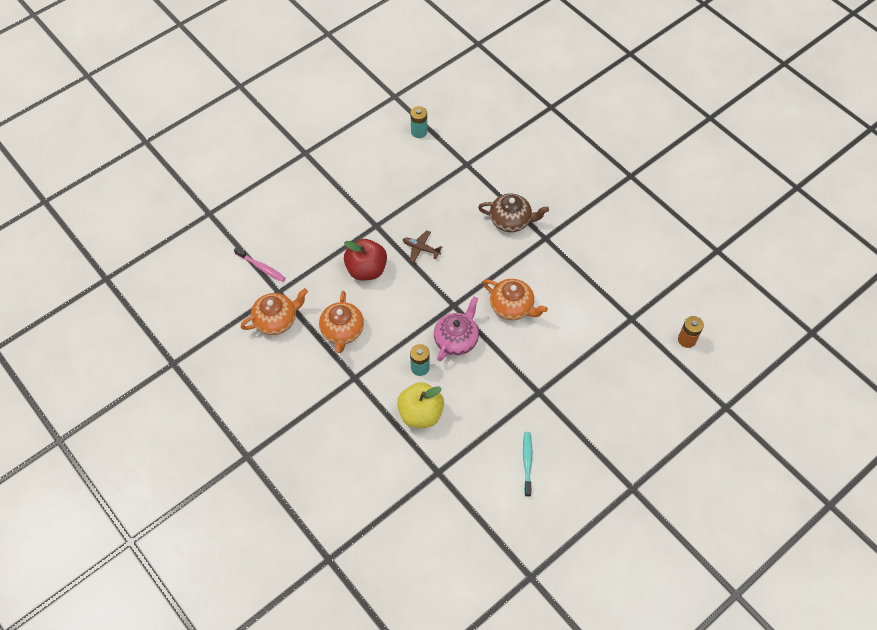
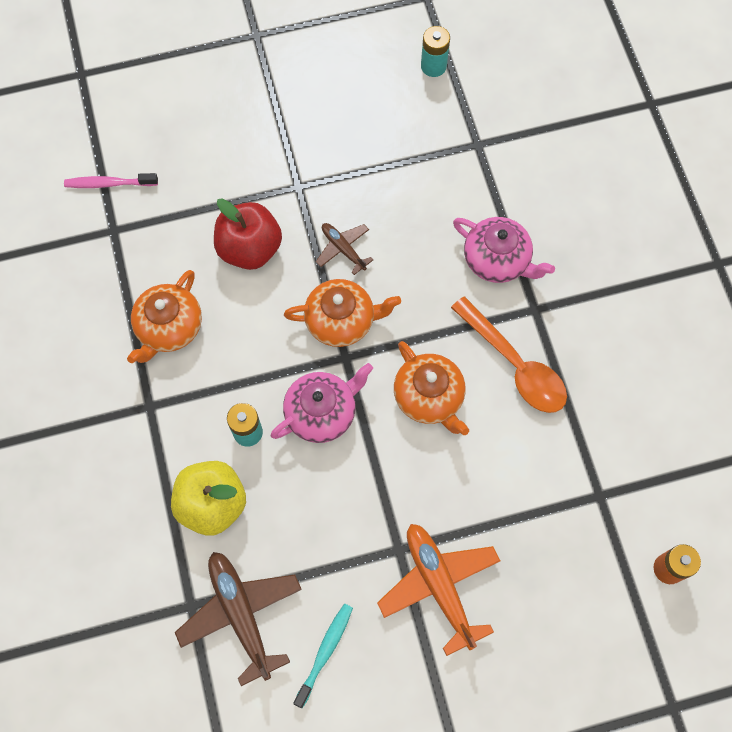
camera: 25 degrees right, 10 degrees up
pink toothbrush [234,247,286,282] -> pink toothbrush turned 120 degrees clockwise [64,173,158,188]
orange teapot [241,288,308,335] -> orange teapot moved to [284,279,401,347]
brown teapot [478,193,549,232] -> pink teapot [453,217,555,283]
none -> brown plane [175,552,302,686]
none -> orange plane [377,524,500,656]
none -> orange spoon [451,296,567,413]

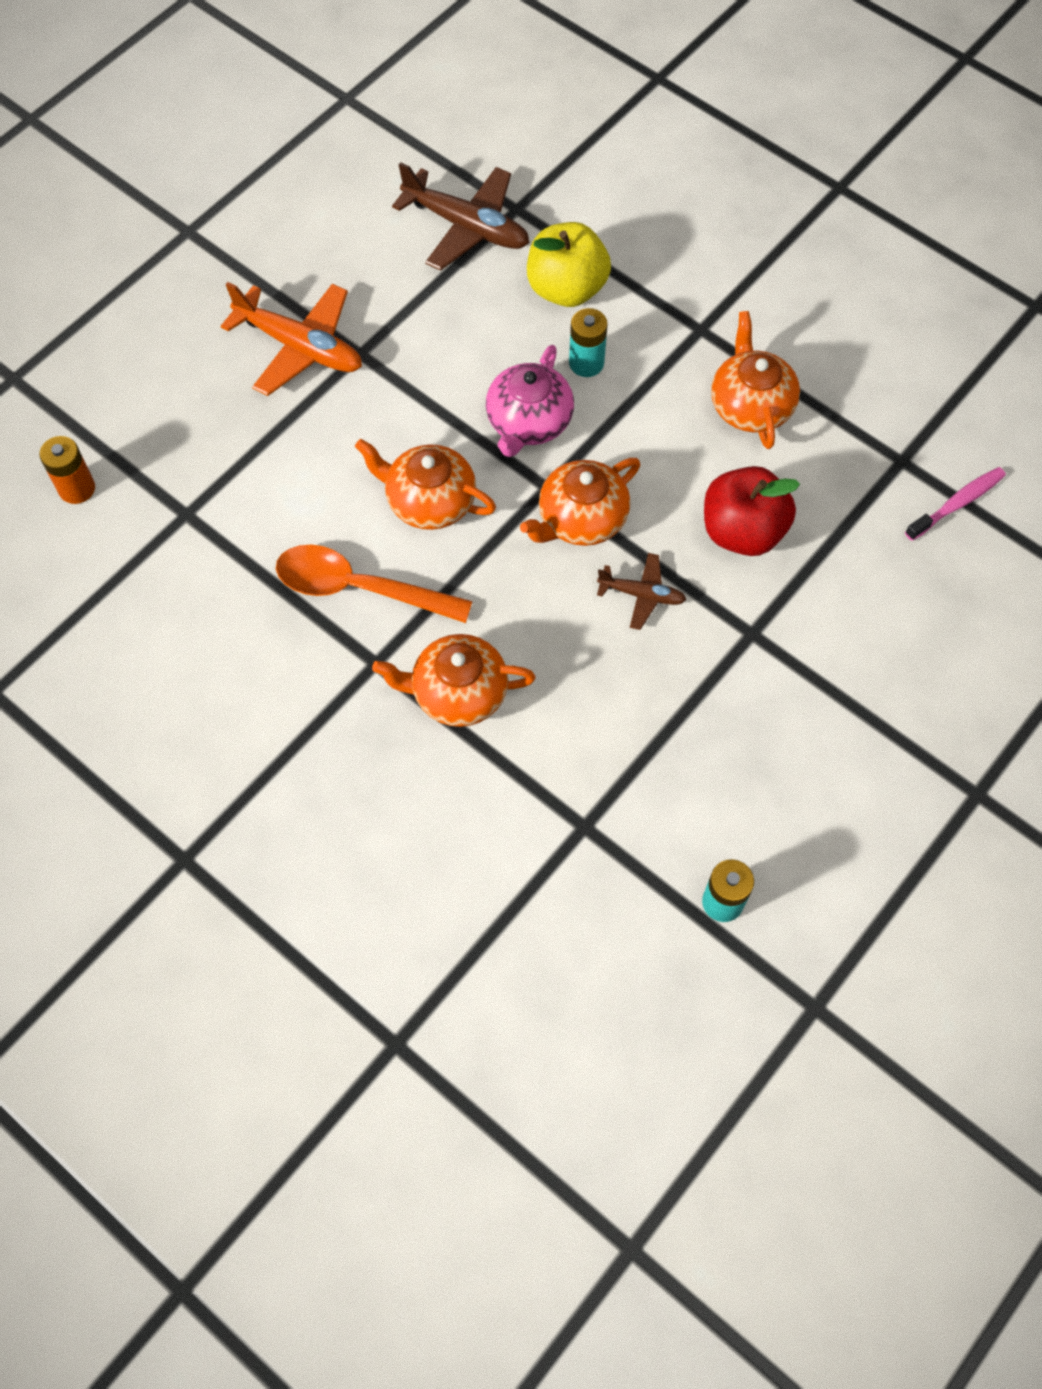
camera: 145 degrees right, 5 degrees down
turquoise toothbrush [293,603,353,708] -> none
pink teapot [453,217,555,283] -> orange teapot [372,634,536,727]

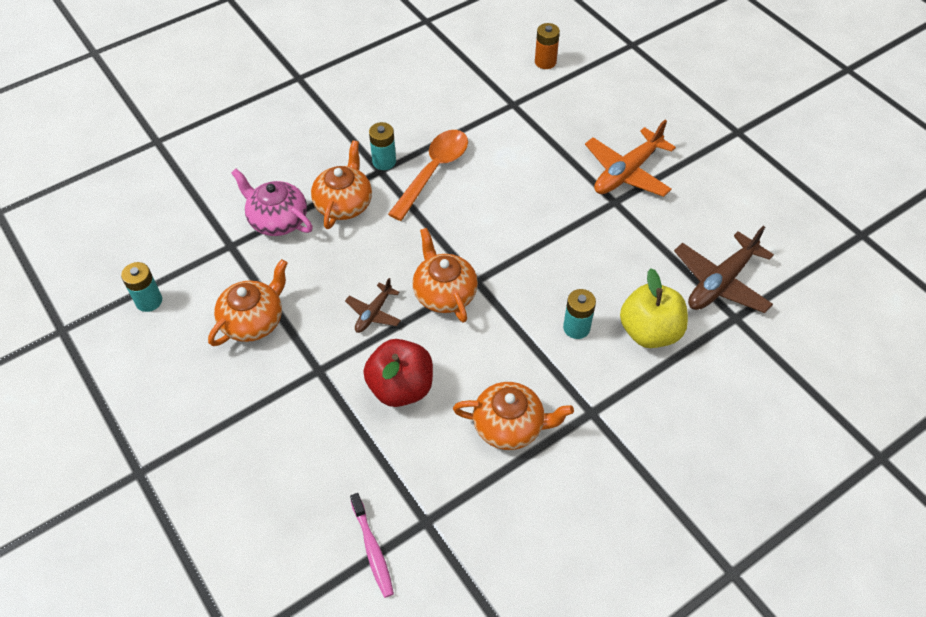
camera: 105 degrees right, 10 degrees down
orange teapot [355,439,496,530] -> orange teapot moved to [208,259,288,346]
pink teapot [486,345,574,457] -> pink teapot moved to [231,169,313,236]
none -> turquoise battery [369,122,396,170]

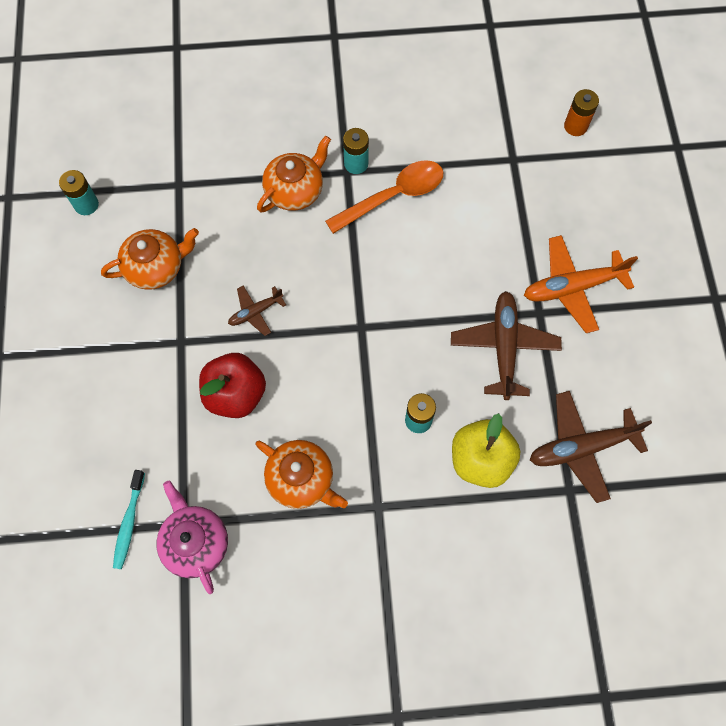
camera: 30 degrees right, 15 degrees up
pink teapot [231,169,313,236] -> pink teapot moved to [157,480,228,594]
pink toothbrush [350,493,394,598] -> turquoise toothbrush [113,470,145,569]
orange teapot [413,228,478,323] -> none
none -> brown plane [451,291,562,400]

